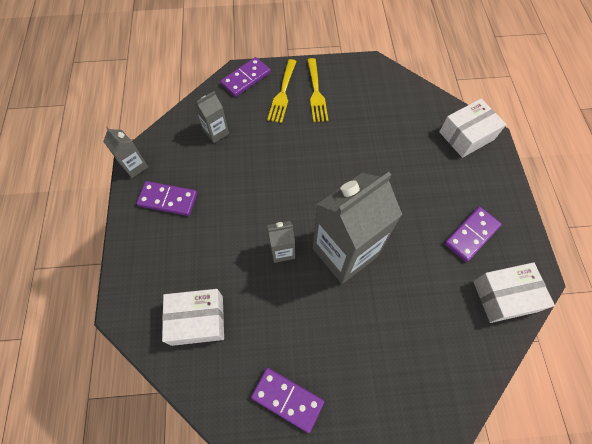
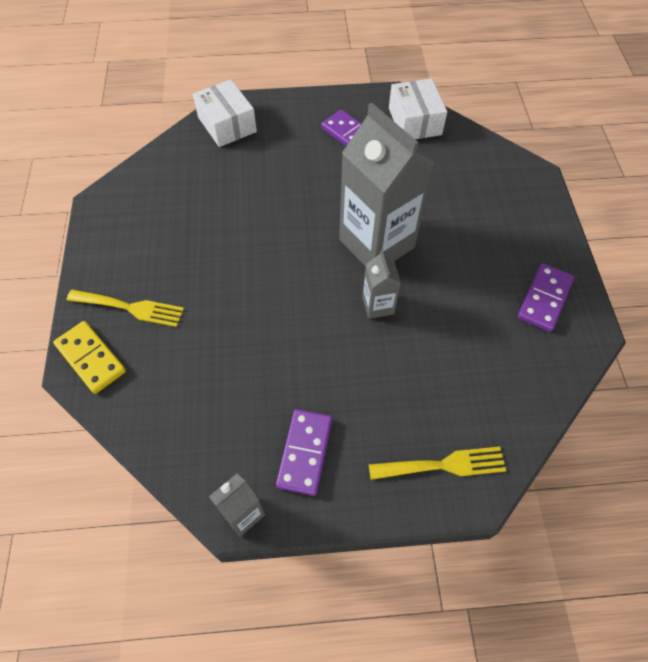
camera: 90 degrees left, 5 degrees down
white box [162,289,224,346] -> none
grey carton [194,91,229,143] -> none
purple domino [220,57,271,97] -> yellow domino [53,321,126,394]
yellow fork [307,58,328,122] -> yellow fork moved to [369,447,506,480]

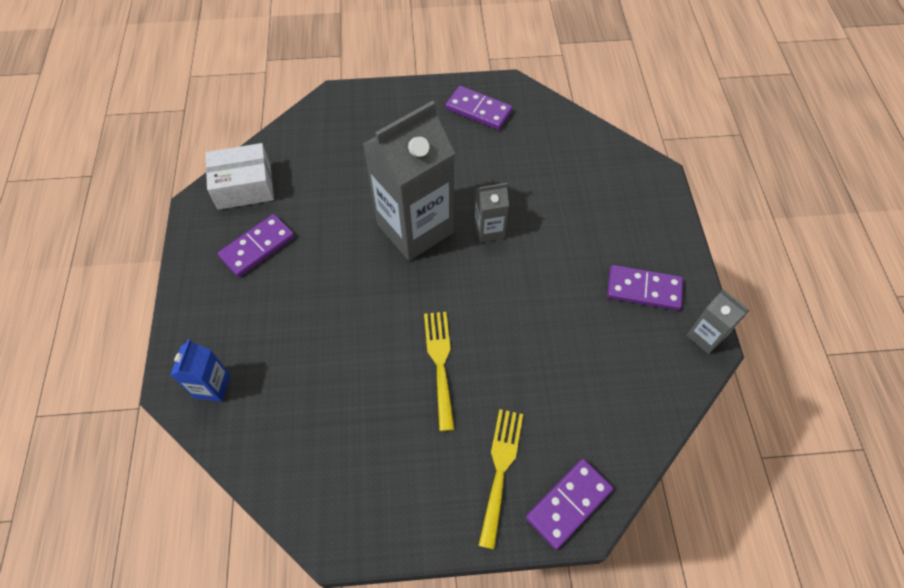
camera: 90 degrees left, 0 degrees up
yellow domino [53,321,126,394] -> purple domino [526,459,613,550]
white box [193,79,257,147] -> blue carton [171,339,231,402]
yellow fork [369,447,506,480] -> yellow fork moved to [424,312,455,431]

